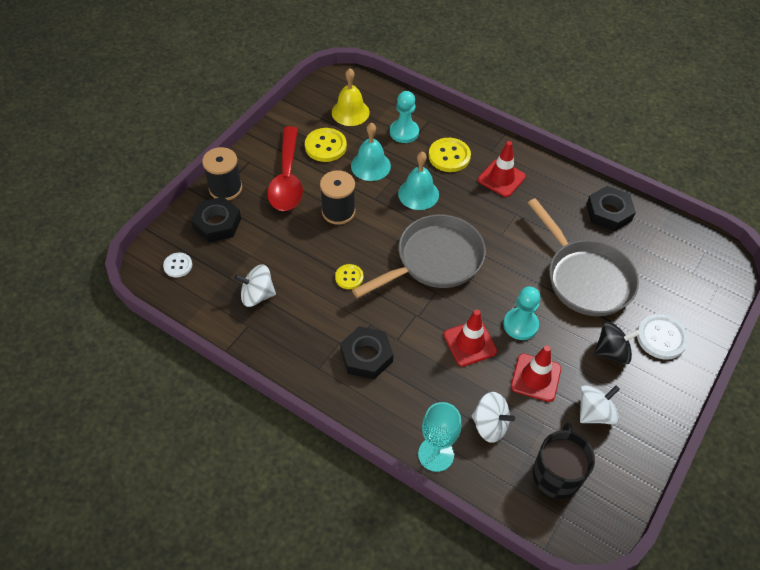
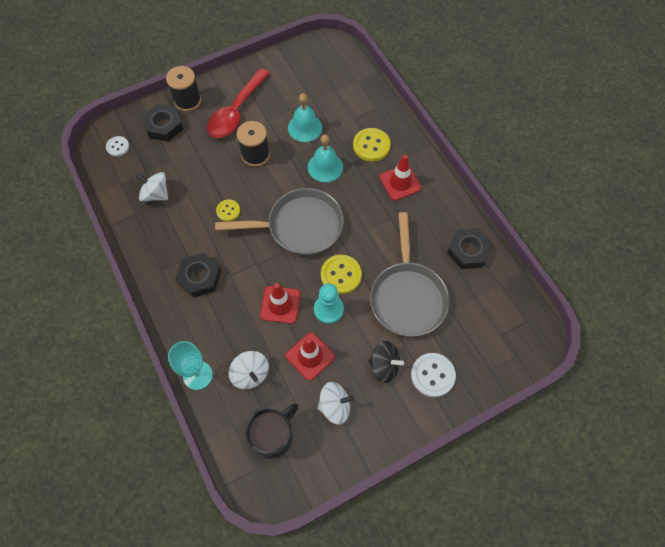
camera: 30 degrees right, 10 degrees up
yellow button [305,128,347,162] -> yellow button moved to [321,255,362,294]
yellow bell [332,68,370,126] -> none
turquoise pawn [390,91,419,143] -> none

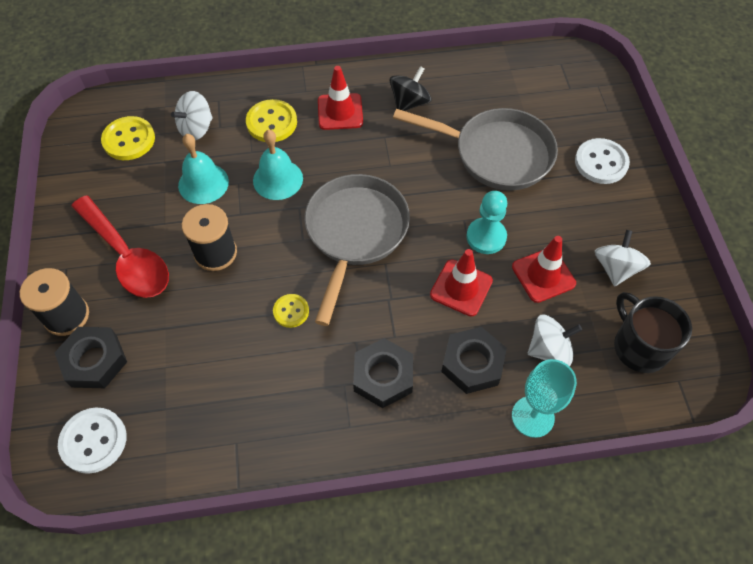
camera: 70 degrees left, 5 degrees down
white button [106,136,129,156] -> white button [58,408,127,474], size x1.66
white spinning top [136,172,168,202] -> white spinning top moved to [171,91,213,140]
yellow button [321,255,362,294] -> yellow button moved to [101,116,155,160]
black spinning top [368,341,404,383] -> black spinning top moved to [389,66,432,111]
black nut [447,228,492,269] -> black nut moved to [441,327,507,394]

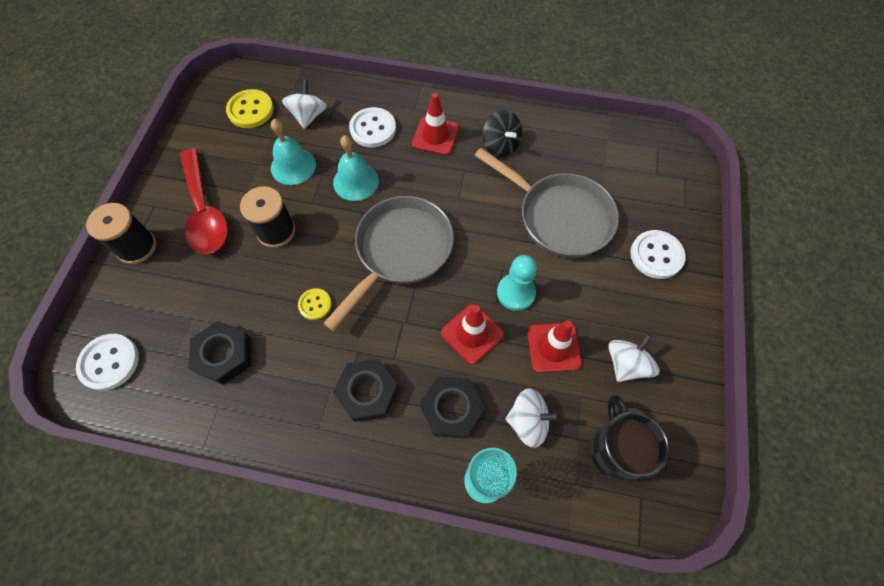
camera: 20 degrees right, 5 degrees up
black nut [54,327,127,388] -> black nut moved to [189,321,251,385]
white spinning top [171,91,213,140] -> white spinning top turned 120 degrees clockwise [282,80,327,129]
yellow button [246,99,297,142] -> white button [349,107,396,147]
black spinning top [389,66,432,111] -> black spinning top turned 90 degrees clockwise [482,110,522,157]

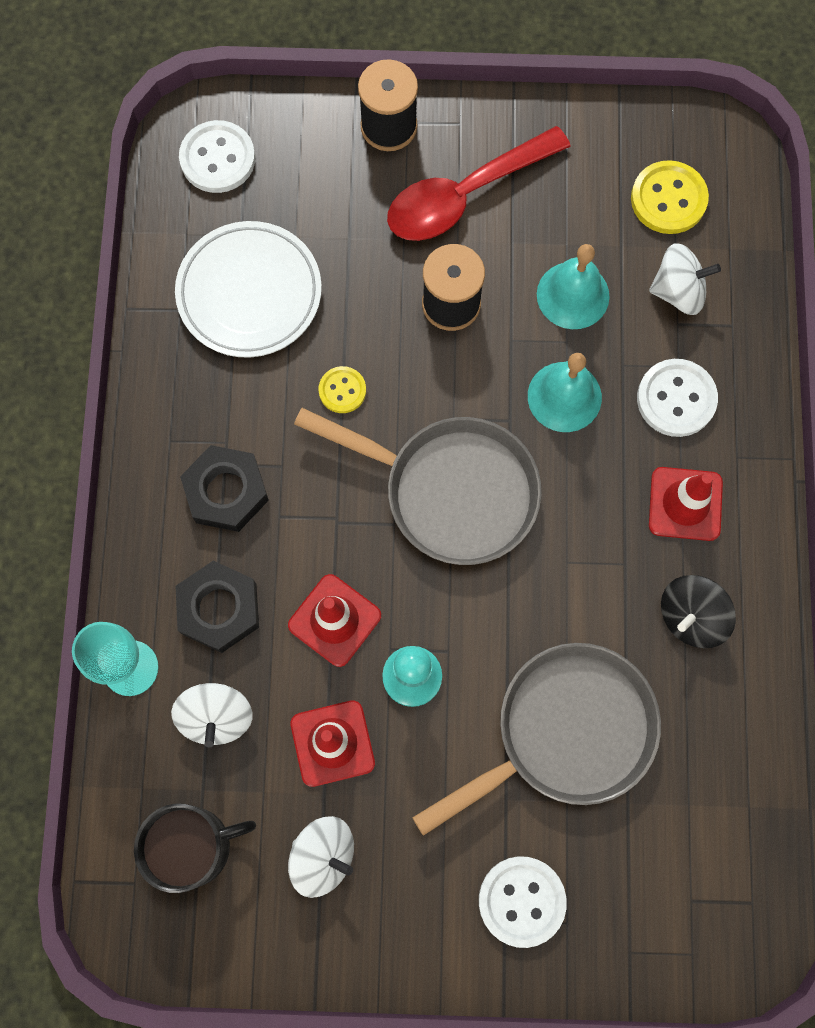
camera: 80 degrees right, 10 degrees up
black nut [189,321,251,385] -> white plate [175,221,322,357]
grey pan [474,148,619,258] -> grey pan turned 150 degrees counterclockwise [412,643,661,836]

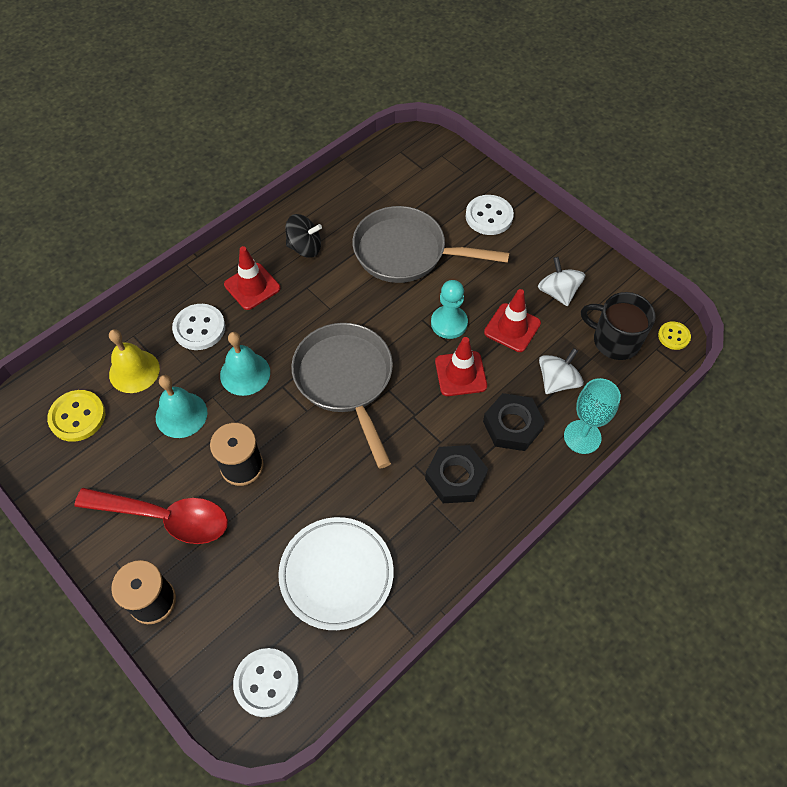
camera: 135 degrees left, 15 degrees down
yellow button [318,366,366,413] -> yellow button moved to [658,321,691,350]
white spinning top [649,243,721,315] -> yellow bell [109,329,160,393]

